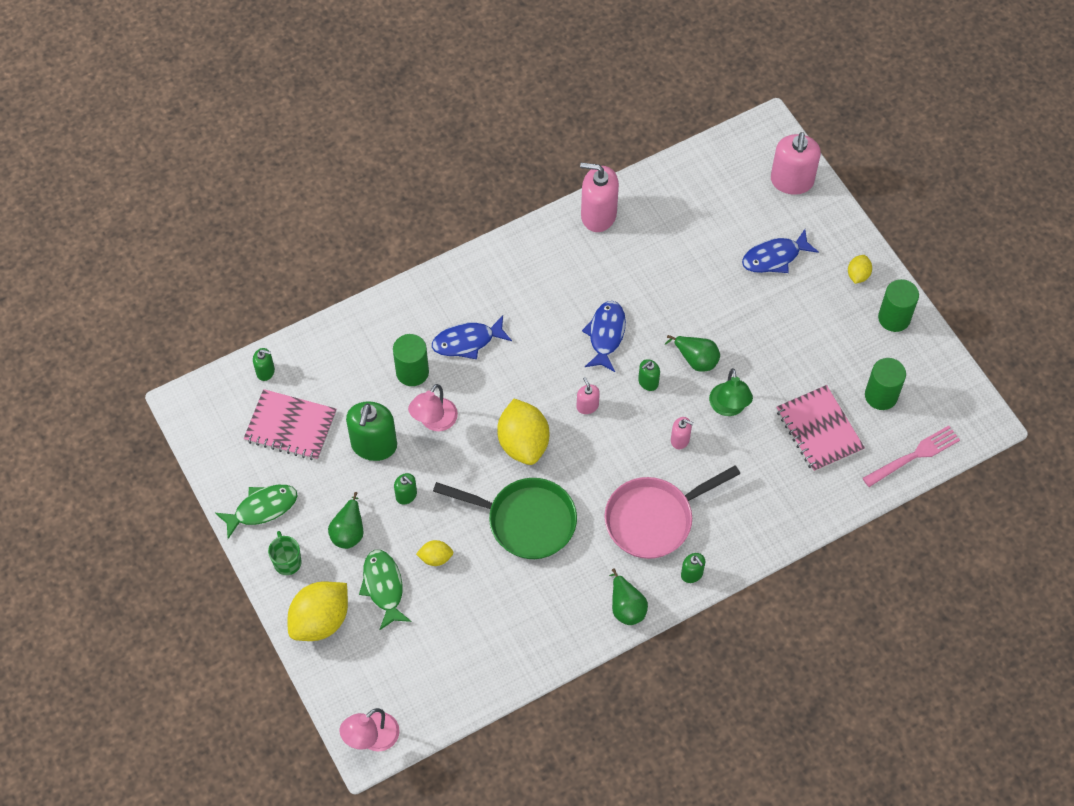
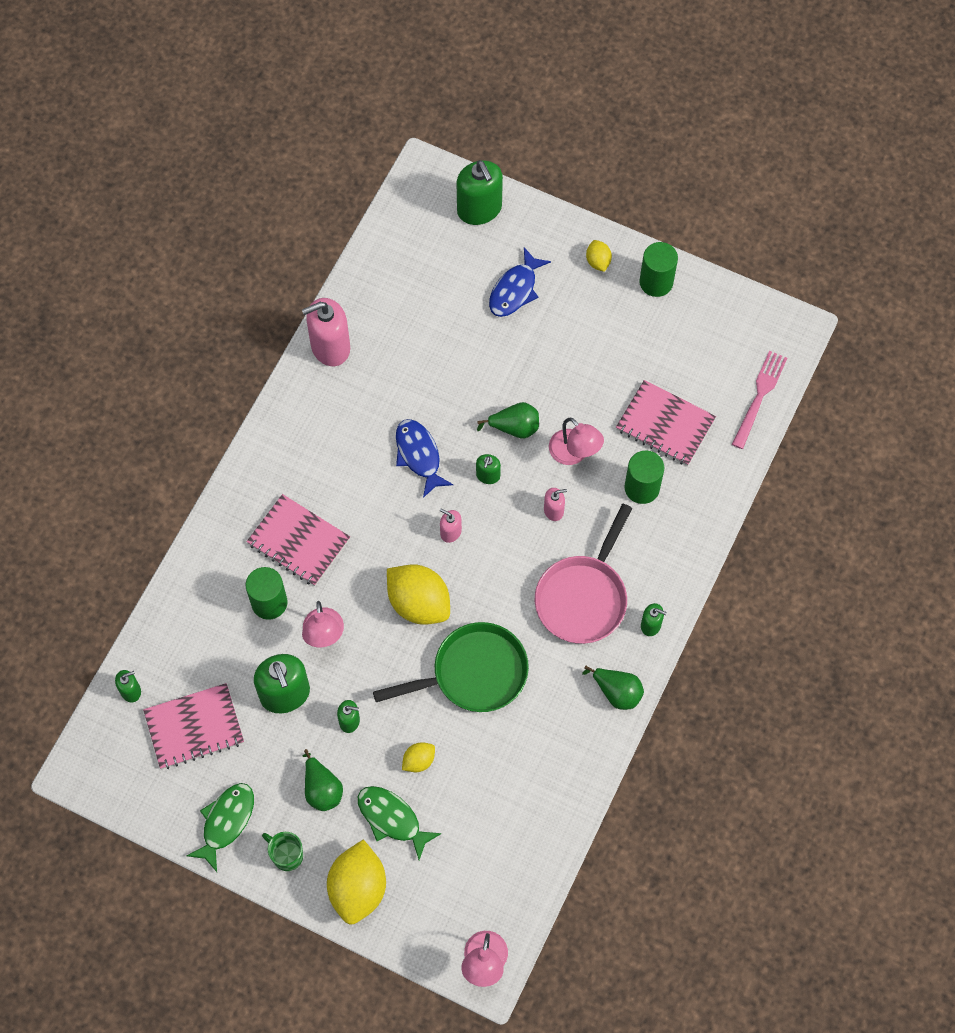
camera: 35 degrees left, 5 degrees up
blue fish [432,315,512,359] -> pink notebook [246,494,350,586]
green lamp [709,368,753,416] -> pink lamp [549,418,604,465]
pink soap dispenser [771,132,821,195] -> green soap dispenser [457,160,503,225]
green cylinder [865,358,906,410] -> green cylinder moved to [625,451,664,504]

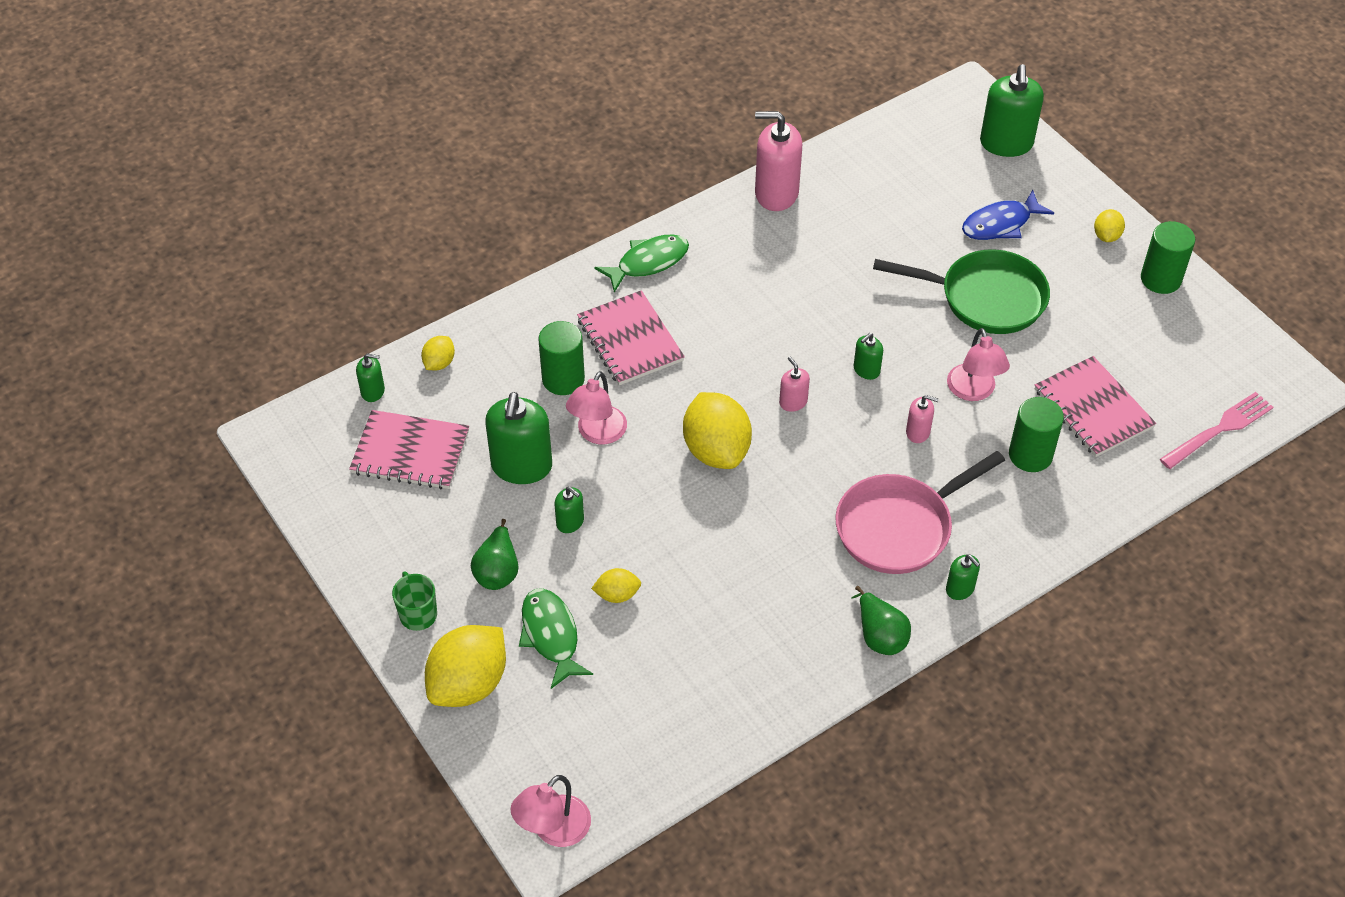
camera: 30 degrees right, 15 degrees down
green fish [187,783,254,872] -> green fish moved to [594,234,689,293]
green pan [373,622,529,712] -> green pan moved to [873,249,1050,334]
blue fish [396,419,453,498] -> none
green pear [477,402,539,439] -> none
none -> yellow lemon [421,336,455,370]

